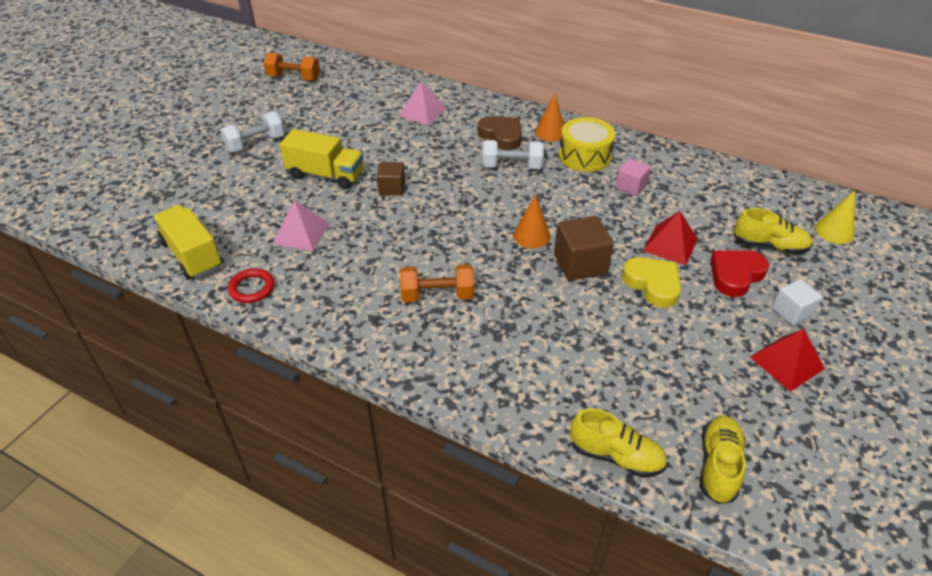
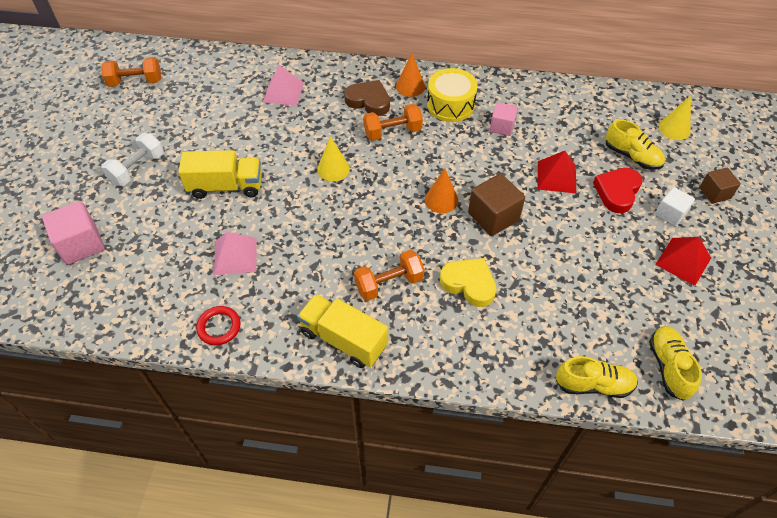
camera: 20 degrees left, 10 degrees up
yellow truck [153,205,222,279] -> yellow truck moved to [297,294,388,368]
brown cube [377,162,405,196] -> brown cube moved to [699,168,741,204]
white dumbbell [483,140,544,169] -> orange dumbbell [363,104,423,141]
yellow heart [622,257,681,308] -> yellow heart moved to [440,258,497,307]
yellow shoe [734,208,813,254] -> yellow shoe turned 45 degrees clockwise [606,119,665,170]
none -> pink cube [42,201,105,265]
none -> yellow cone [317,136,350,181]

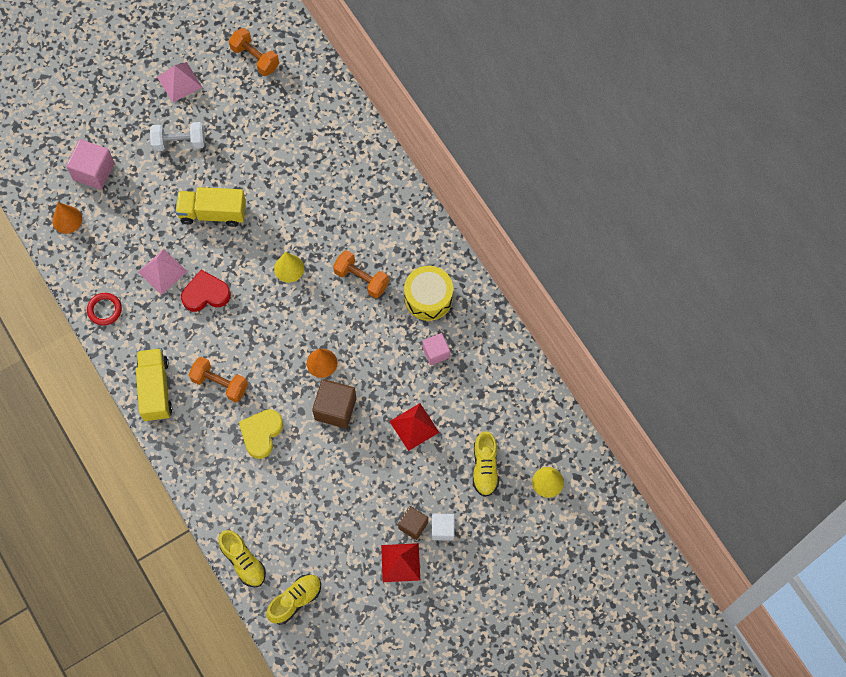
camera: 50 degrees right, 15 degrees up
yellow truck [178,150,262,199] -> yellow truck turned 135 degrees clockwise [175,187,246,227]
pink pyramid [263,65,304,106] -> pink pyramid moved to [157,62,202,102]
brown heart [344,80,390,116] -> none
orange cone [396,53,425,97] -> orange cone moved to [52,202,82,234]
yellow heart [440,258,497,307] -> yellow heart turned 150 degrees counterclockwise [239,409,283,459]
red heart [593,168,643,213] -> red heart moved to [181,270,231,312]
brown cube [699,168,741,204] -> brown cube moved to [398,506,428,540]

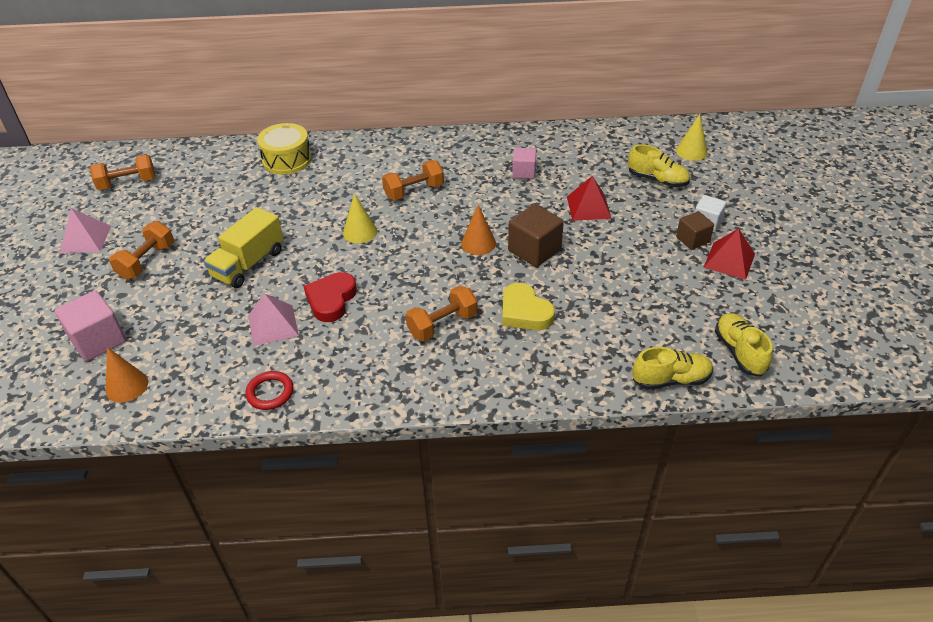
camera: 60 degrees left, 25 degrees down
yellow truck [136,348,172,421] -> none
white dumbbell [150,122,205,151] -> orange dumbbell [109,221,174,280]
yellow drum [404,266,453,321] -> yellow drum moved to [257,123,312,174]

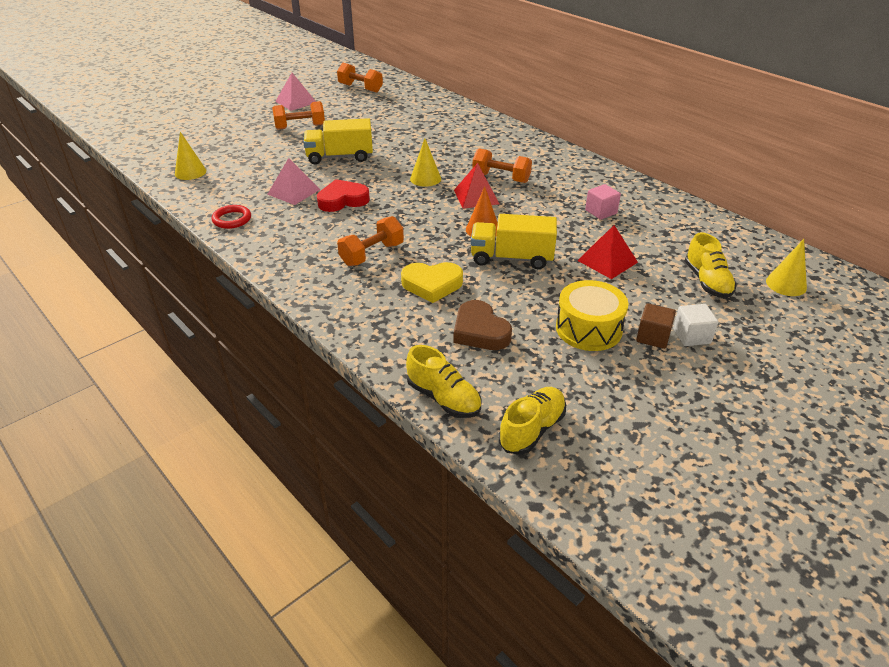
camera: 50 degrees right, 5 degrees down
pink cube [55,290,126,361] -> none
orange cone [106,347,148,402] -> yellow cone [175,132,206,180]
yellow drum [257,123,312,174] -> yellow drum moved to [556,280,628,351]
orange dumbbell [406,286,478,341] -> orange dumbbell turned 60 degrees counterclockwise [337,216,404,266]
yellow heart [502,283,555,330] -> yellow heart turned 105 degrees counterclockwise [401,262,463,303]
brown cube [508,204,564,267] -> yellow truck [471,214,557,269]
red pyramid [703,228,755,280] -> red pyramid moved to [454,163,499,209]
none -> brown heart [454,300,512,350]

